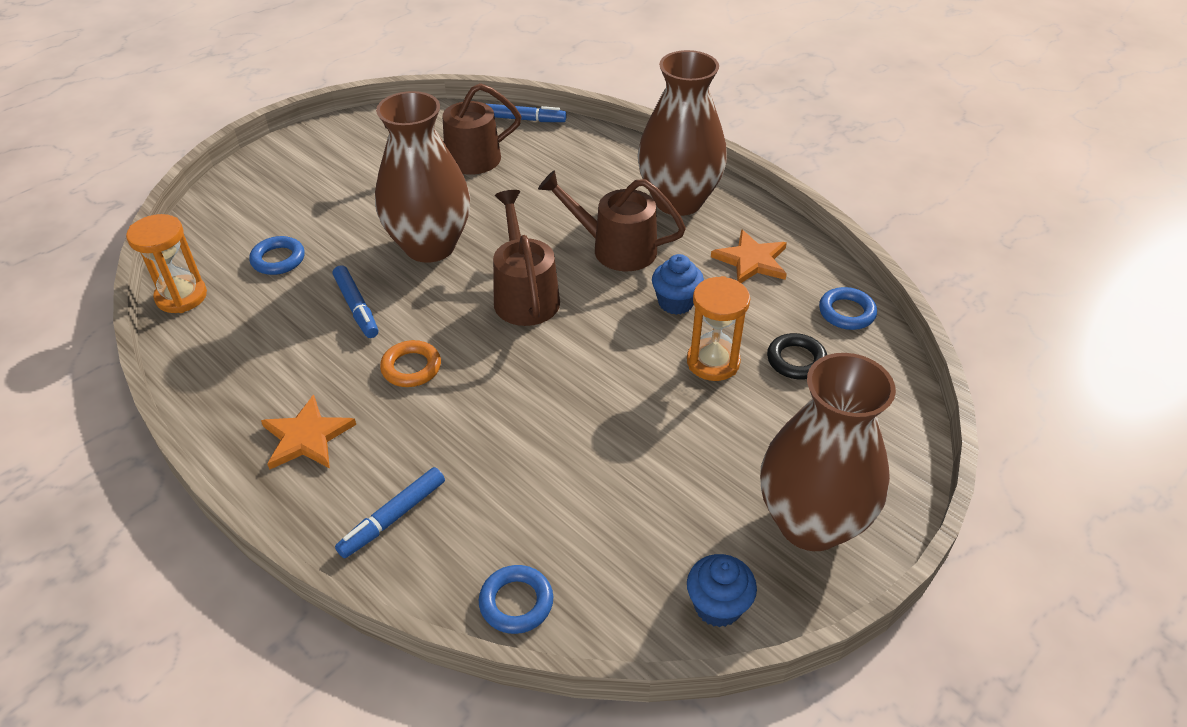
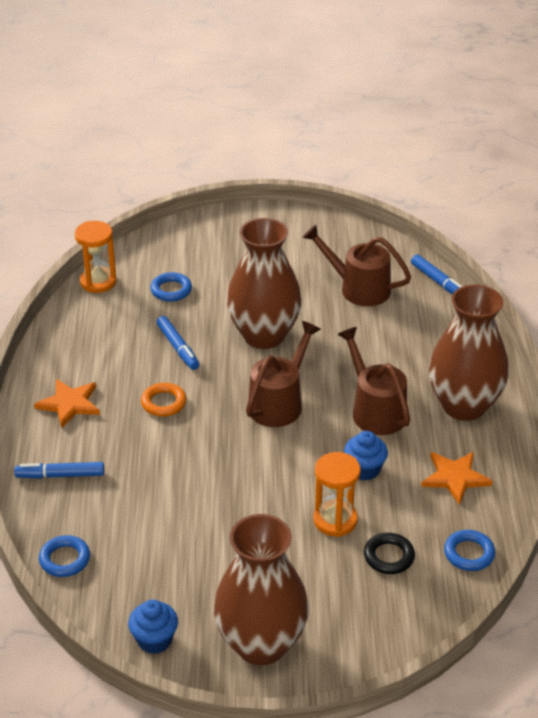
camera: 45 degrees right, 5 degrees down
blue marker [333,265,378,338] -> blue marker turned 45 degrees counterclockwise [156,316,199,370]

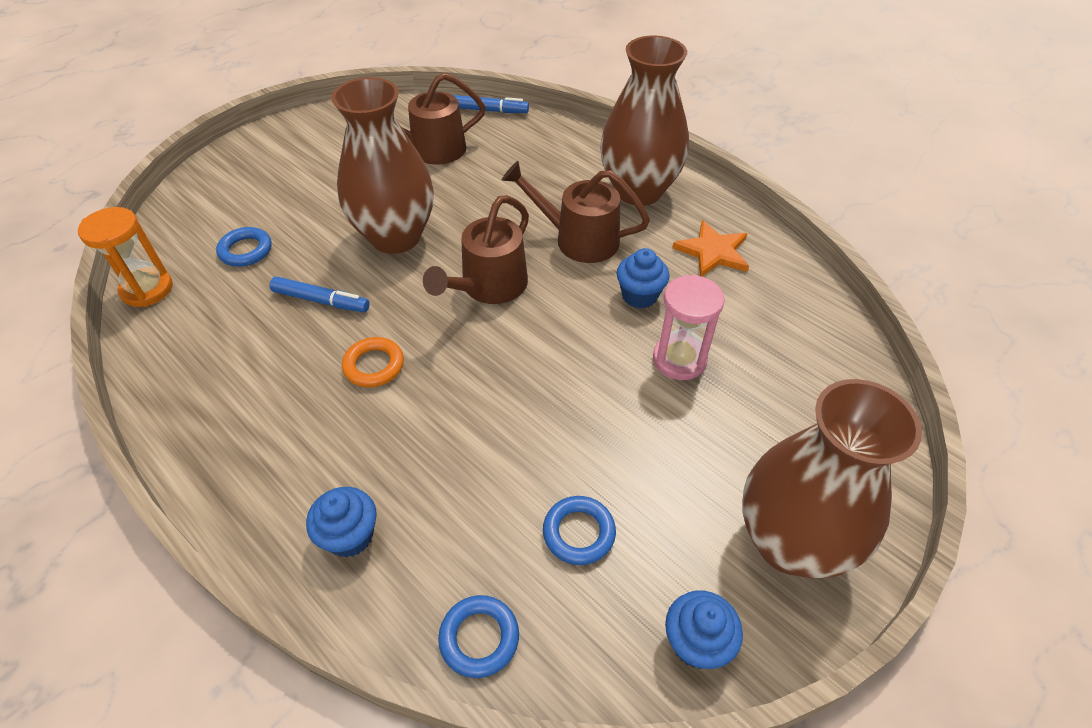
camera: 45 degrees left, 10 degrees up
blue marker [14,462,104,479] -> blue cupcake [306,487,377,558]
orange star [34,379,100,429] -> none
brown watering can [246,321,321,427] -> brown watering can turned 135 degrees counterclockwise [423,195,529,304]
orange hourglass [313,452,361,537] -> pink hourglass [653,275,724,380]
black ring [364,533,415,574] -> none
blue ring [444,530,495,571] -> blue ring moved to [543,496,616,565]

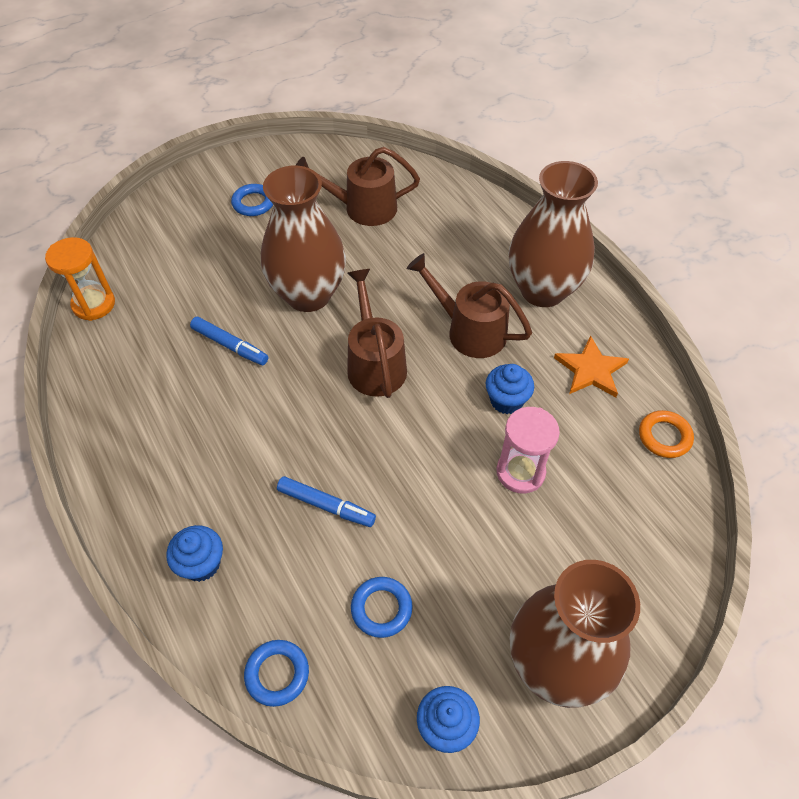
camera: 15 degrees right, 5 degrees up
blue ring [216,227,272,267] -> blue ring moved to [231,184,273,216]
orange ring [342,337,404,388] -> orange ring moved to [639,410,694,458]
brown watering can [423,195,529,304] -> brown watering can turned 120 degrees clockwise [347,269,407,398]
blue marker [453,95,529,113] -> blue marker moved to [277,476,376,527]

